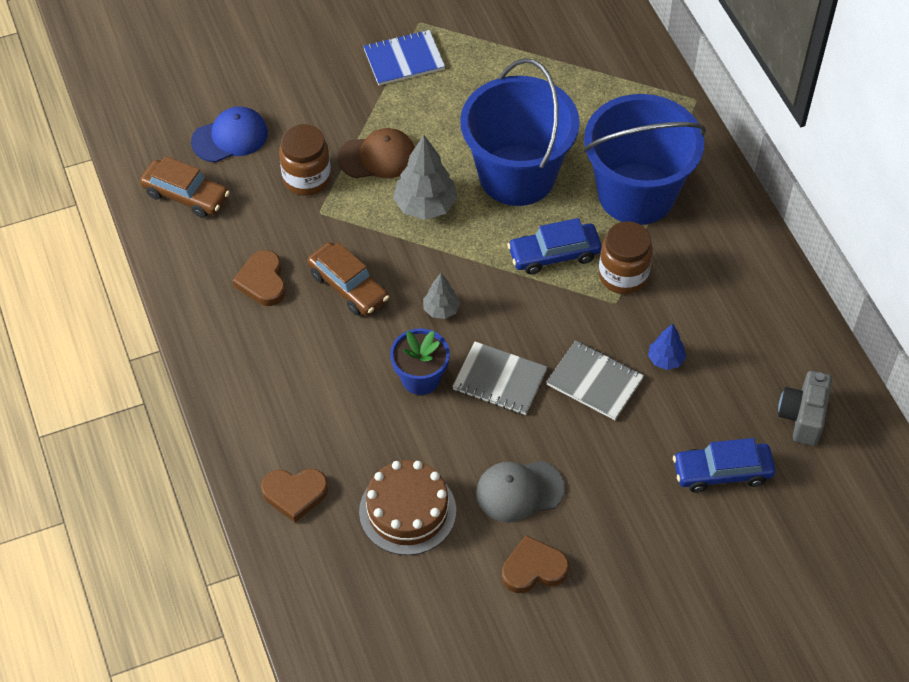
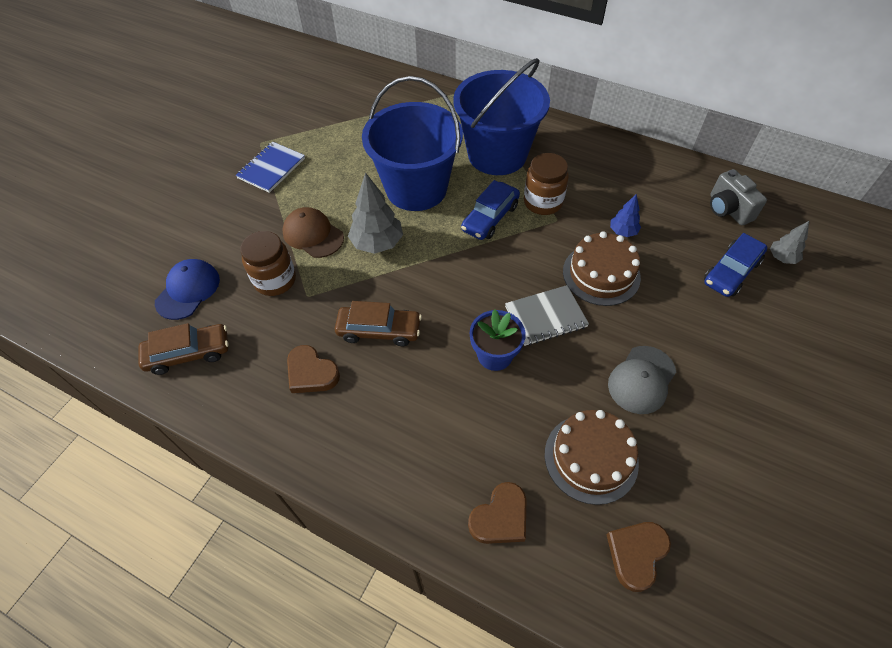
camera: 40 degrees left, 0 degrees up
brown cap [338,128,415,178] -> brown cap turned 90 degrees counterclockwise [282,207,344,258]
grey tree [423,273,460,319] -> grey tree moved to [770,221,809,264]
brown heart [502,535,569,593] -> brown heart moved to [607,522,671,592]
grey notebook [547,340,644,420] -> brown cake [563,231,641,306]

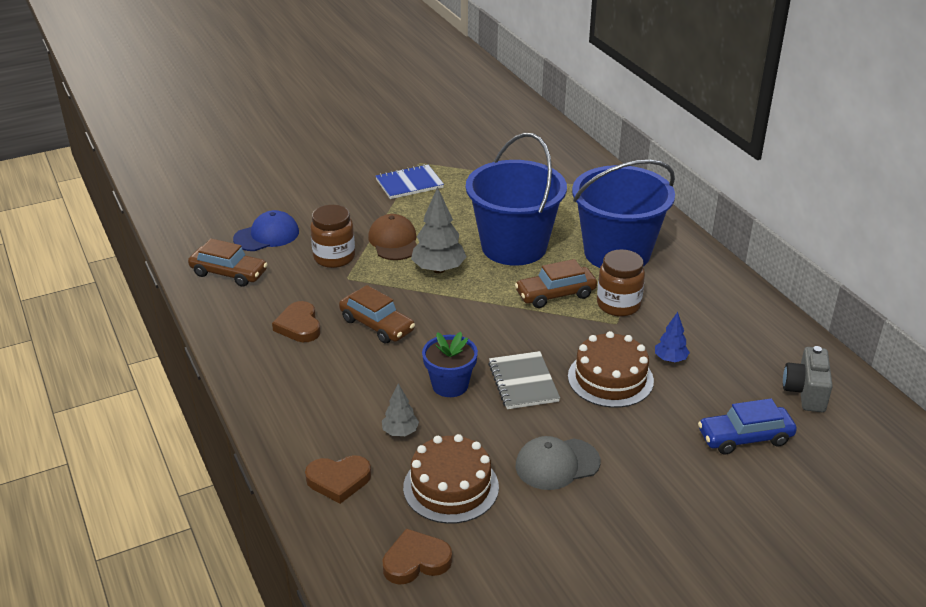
camera: 35 degrees right, 20 degrees down
blue car [461,180,520,240] -> brown car [515,259,597,308]
grey notebook [505,285,589,346] -> grey notebook turned 60 degrees clockwise [488,351,560,409]
grey tree [770,221,809,264] -> grey tree moved to [382,384,419,436]

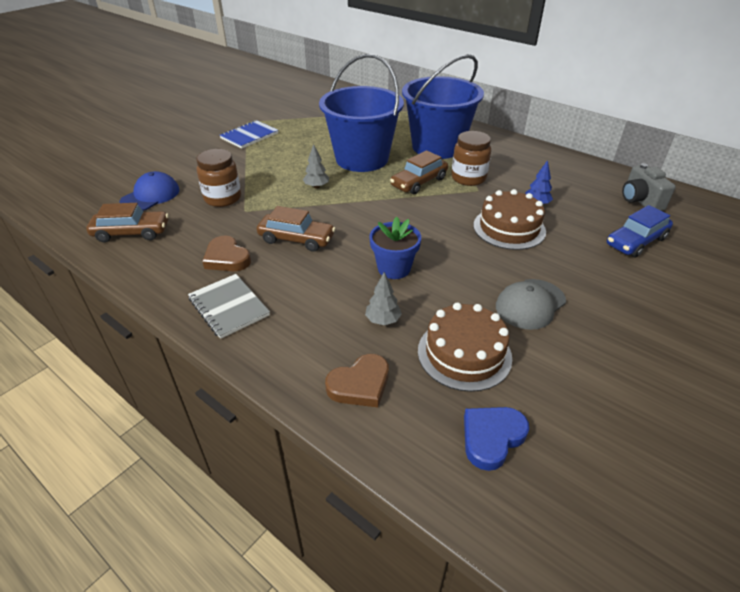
camera: 25 degrees left, 5 degrees up
brown cap [368,214,417,260] -> none
brown heart [382,528,452,585] -> blue heart [464,407,529,471]
grey tree [411,187,467,273] -> grey tree [303,144,329,188], size x0.56
grey notebook [488,351,560,409] -> grey notebook moved to [188,274,270,339]

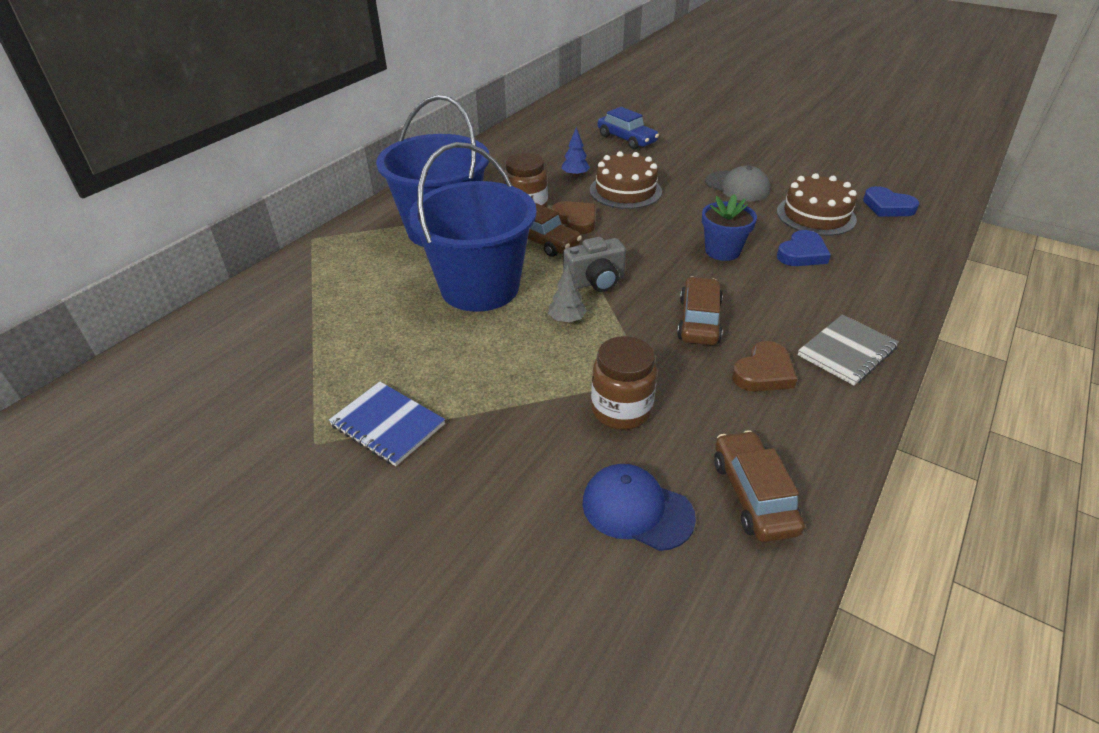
camera: 95 degrees left, 0 degrees up
brown heart [325,354,389,407] -> brown heart moved to [551,201,595,234]
grey tree [365,272,402,325] -> blue heart [777,230,831,266]
grey camera [622,163,676,211] -> grey camera moved to [563,237,626,292]

